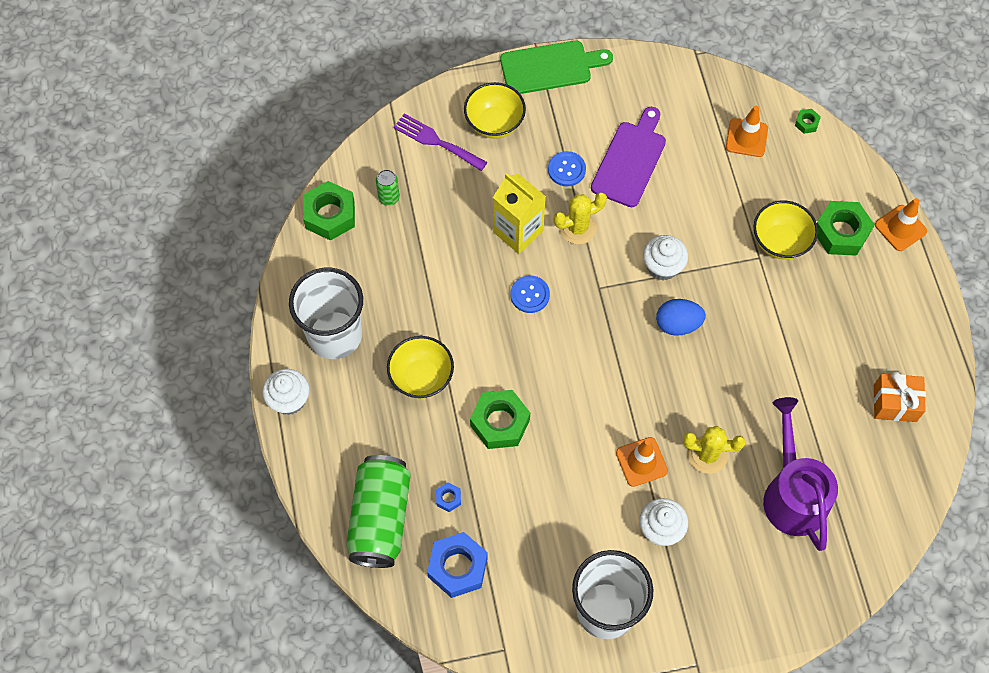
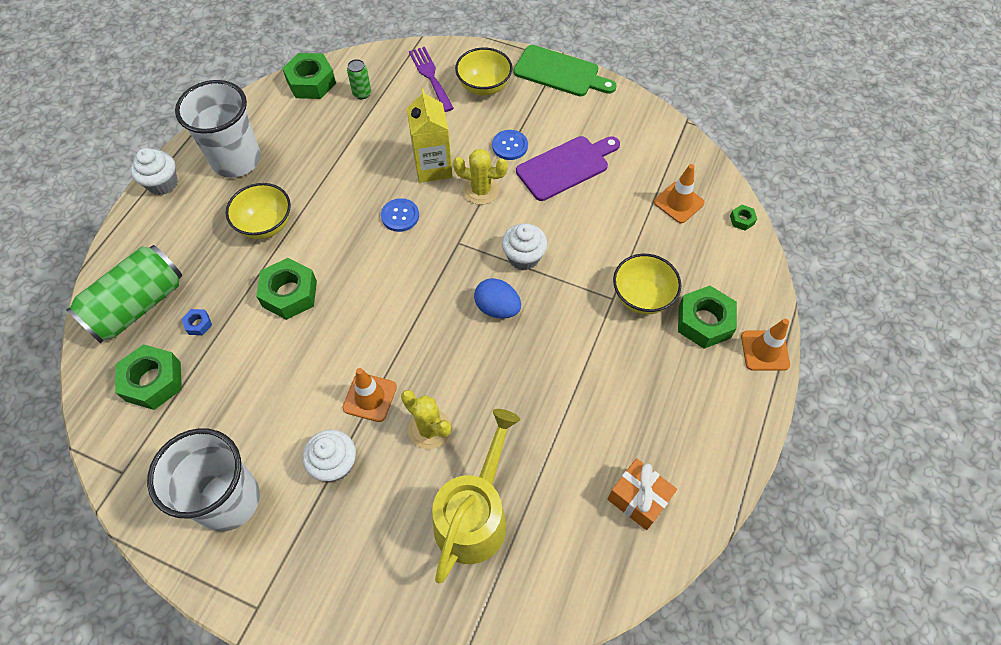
camera: 35 degrees right, 5 degrees down
blue nut [427,532,488,598] -> green nut [115,344,182,410]
purple watering can [763,397,838,551] -> yellow watering can [432,409,520,583]

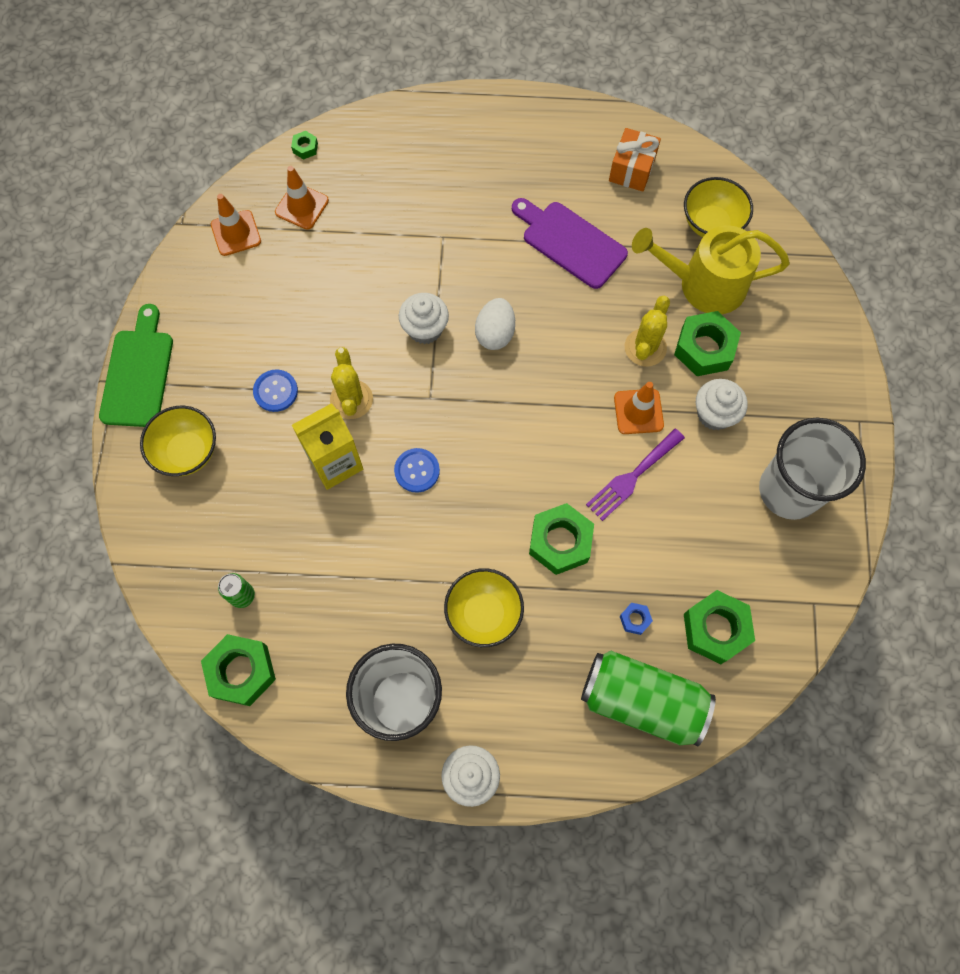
camera: 110 degrees left, 10 degrees up
purple fork [409,47,454,112] -> purple fork moved to [586,429,685,521]
blue egg [474,278,521,319] -> white egg [475,298,515,350]
purple cutting board [516,136,620,201] -> purple cutting board moved to [512,198,628,289]
yellow bowl [613,254,682,314] -> yellow bowl moved to [684,177,753,237]
green nut [678,286,737,349] -> green nut moved to [674,311,741,376]
orange traffic cone [741,319,790,371] -> orange traffic cone moved to [211,194,261,256]

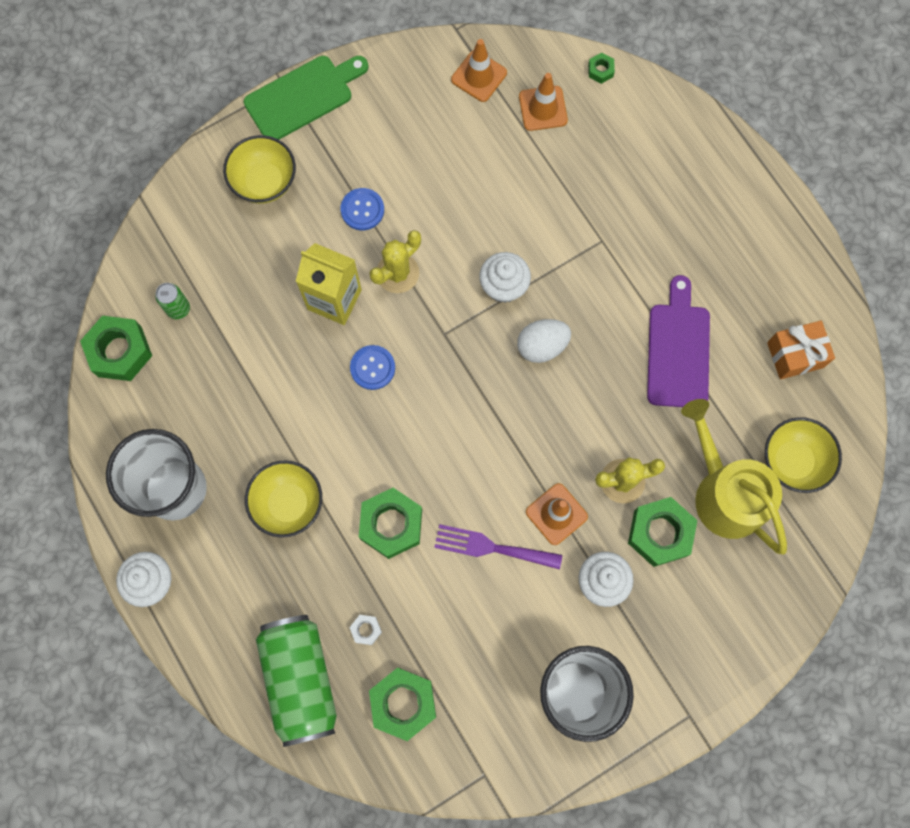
camera: 55 degrees right, 5 degrees up
blue nut [620,603,653,635] -> white nut [350,615,382,645]

